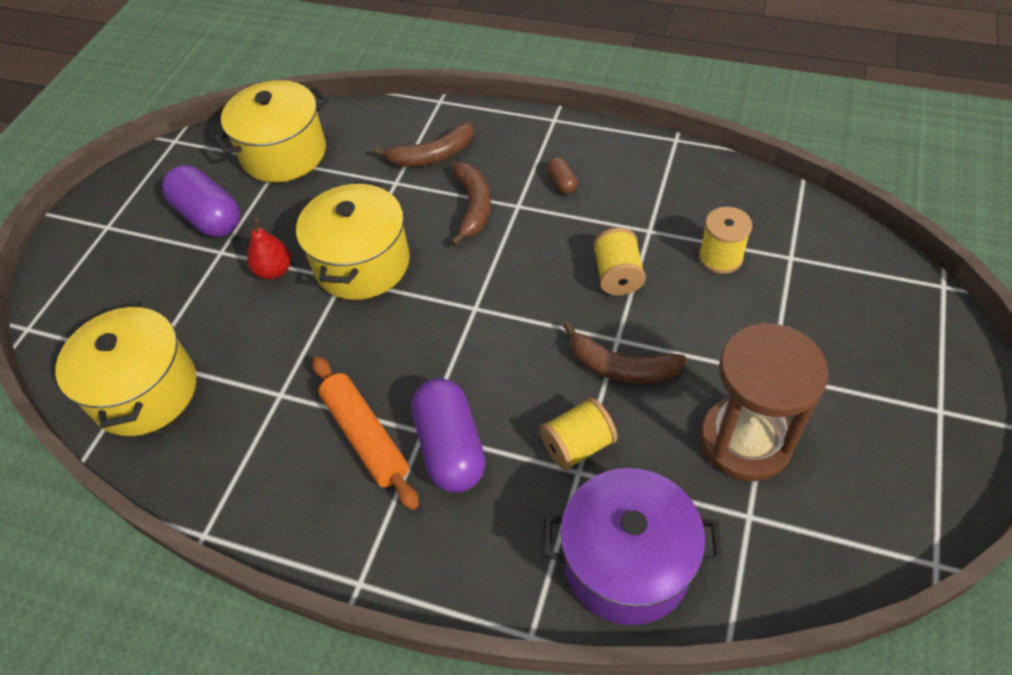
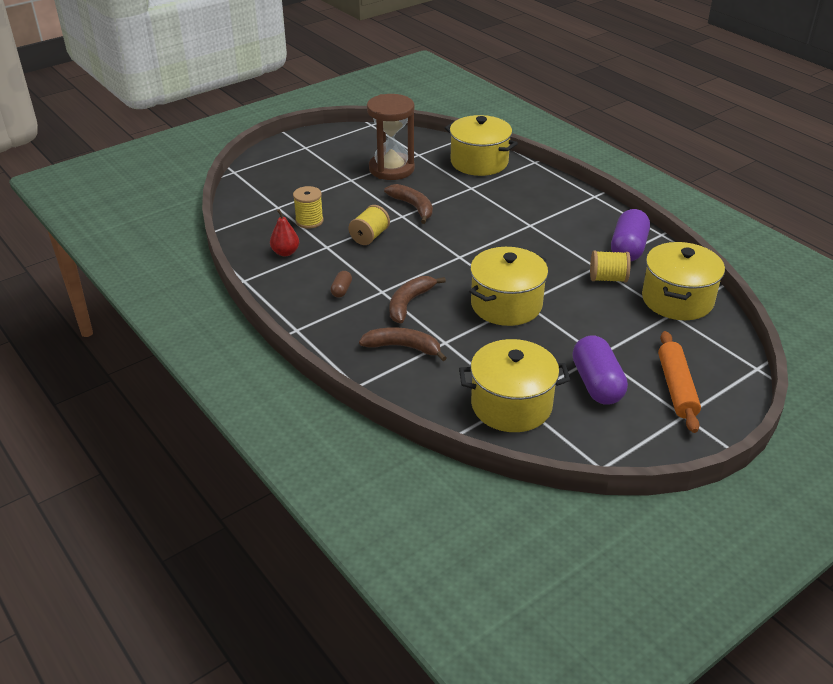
camera: 150 degrees left, 15 degrees down
red pear [247,218,291,279] -> red pear moved to [270,209,299,256]
orange rolling pin [312,356,419,510] -> orange rolling pin moved to [658,331,701,433]
purple capsule [412,378,486,493] -> purple capsule moved to [611,209,650,261]
yellow spool [540,397,617,471] -> yellow spool moved to [590,251,631,283]
purple pot [544,468,723,625] -> yellow pot [445,115,518,176]

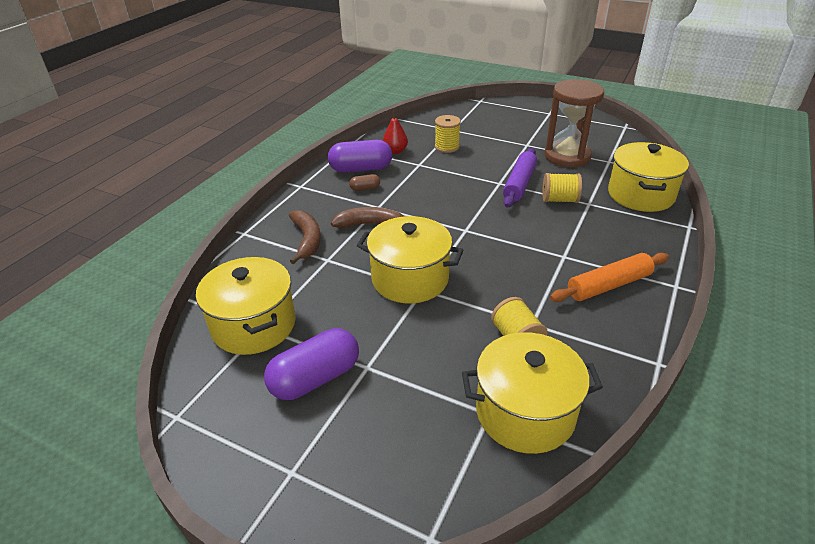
camera: 65 degrees right, 0 degrees up
yellow spool [348,205,390,245] -> yellow spool moved to [542,173,582,203]
brown banana [384,184,433,224] -> purple rolling pin [503,148,537,208]
purple capsule [611,209,650,261] -> purple capsule moved to [328,140,392,173]
orange rolling pin [658,331,701,433] -> orange rolling pin moved to [550,253,669,302]

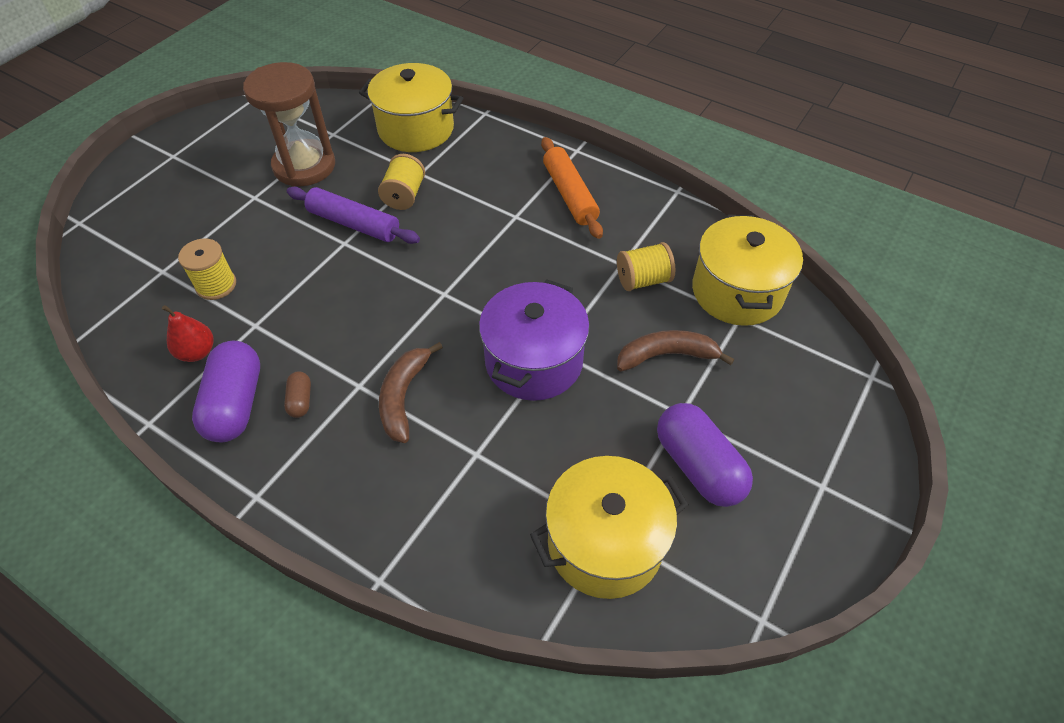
camera: 85 degrees left, 15 degrees up
brown banana [289,210,321,264] -> brown banana moved to [617,330,734,372]
yellow pot [357,216,463,303] -> purple pot [479,280,590,401]

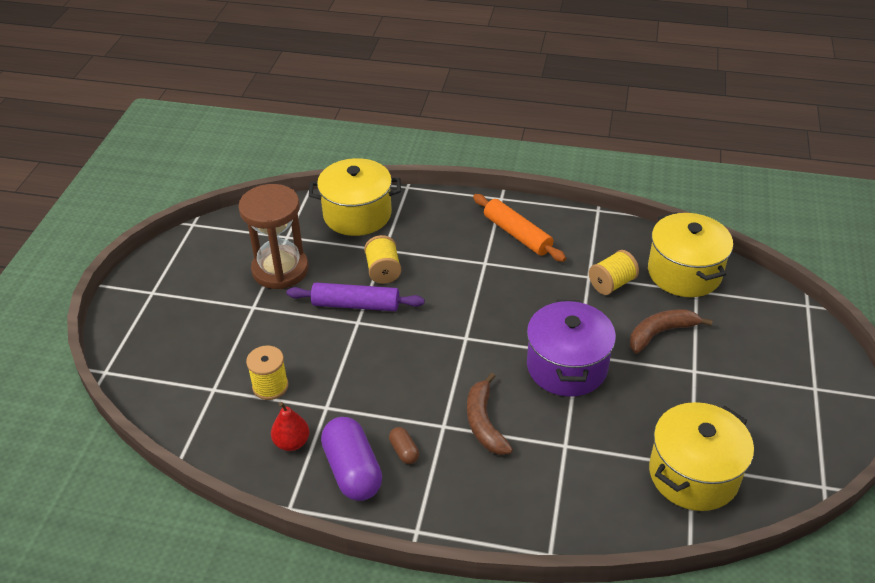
camera: 20 degrees left, 10 degrees down
purple capsule [657,403,753,507] -> none

